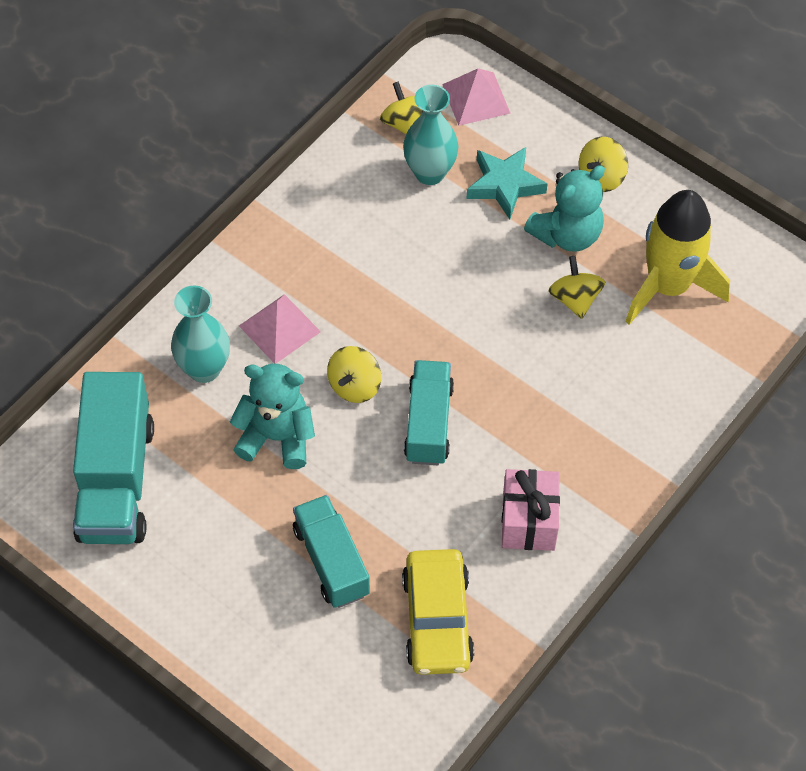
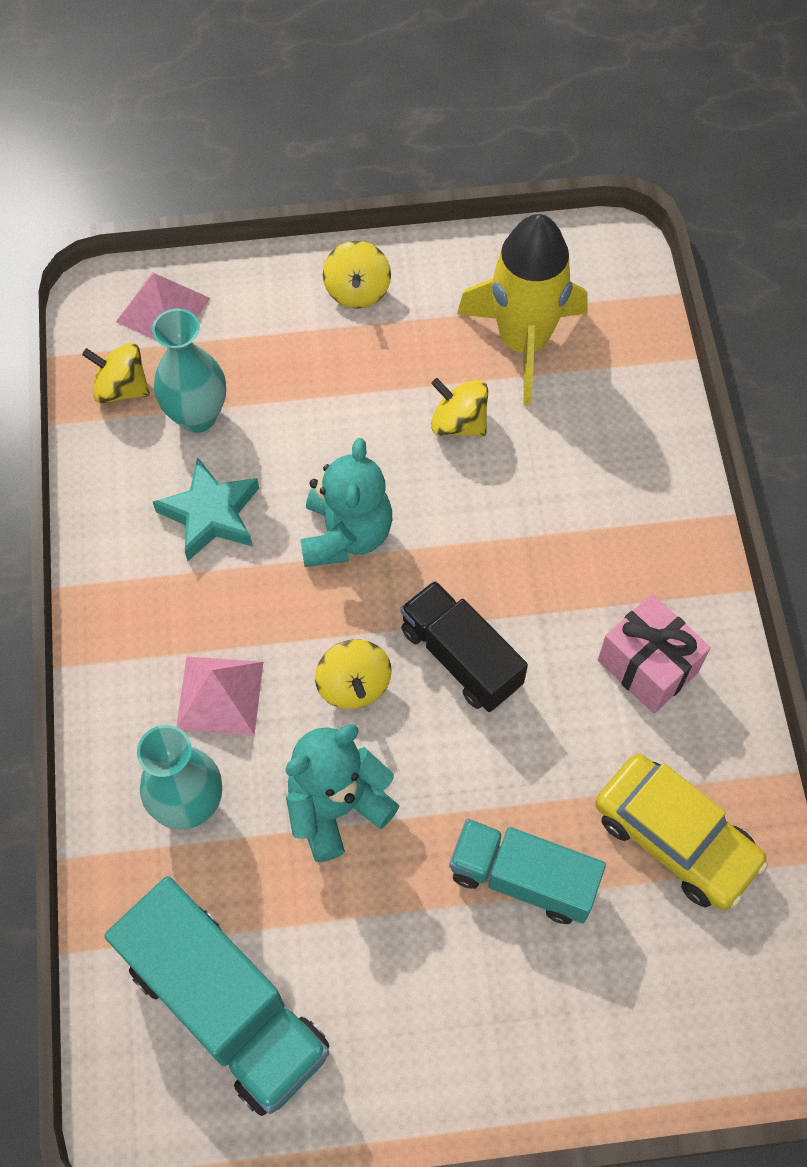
camera: 45 degrees left, 5 degrees up
turquoise truck [404,360,454,465] -> black truck [400,580,528,712]
turquoise star [467,147,548,220] -> turquoise star moved to [153,457,259,561]
turquoise teddy bear [524,165,605,252] -> turquoise teddy bear moved to [300,438,392,567]

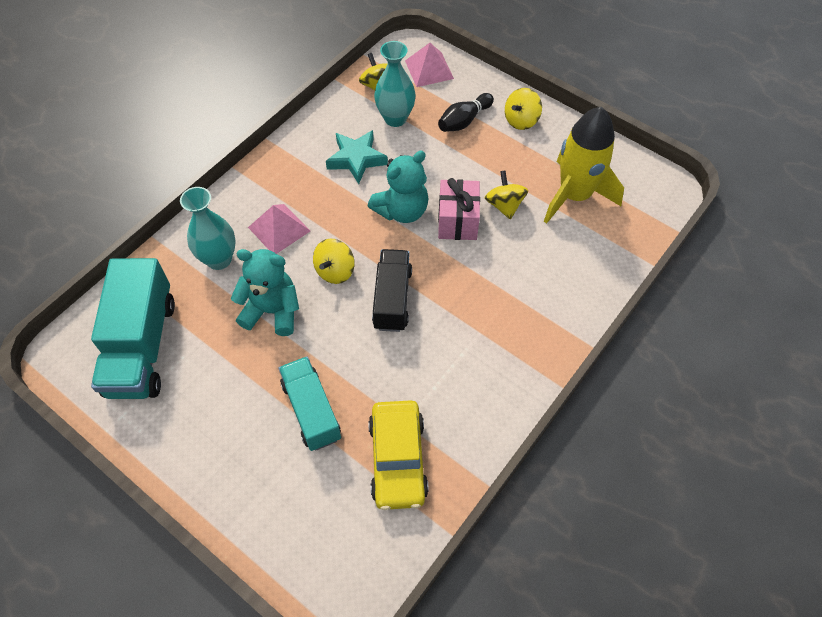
camera: 45 degrees right, 5 degrees down
pink gift [598,594,711,713] -> pink gift moved to [438,178,480,240]
none -> black bowling pin [438,93,494,132]

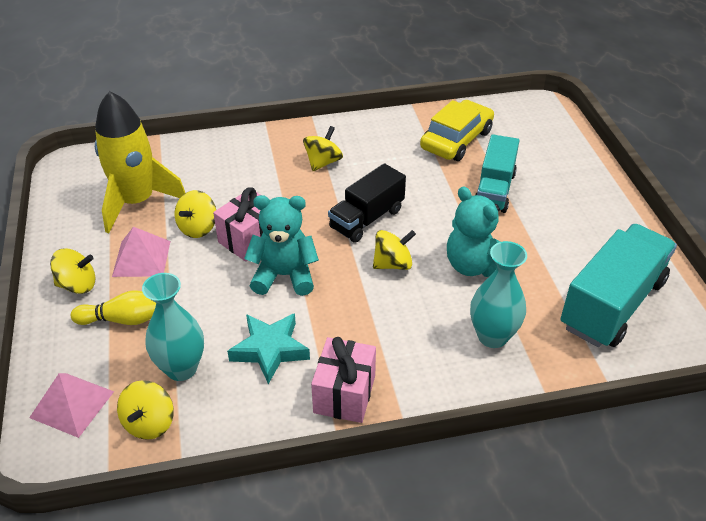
camera: 140 degrees left, 15 degrees down
pink pyramid [248,204,310,254] -> pink pyramid moved to [112,227,171,277]
black bowling pin [438,93,494,132] -> yellow bowling pin [71,290,156,325]
none -> yellow spinning top [303,126,343,171]
none -> pink gift [311,337,376,423]

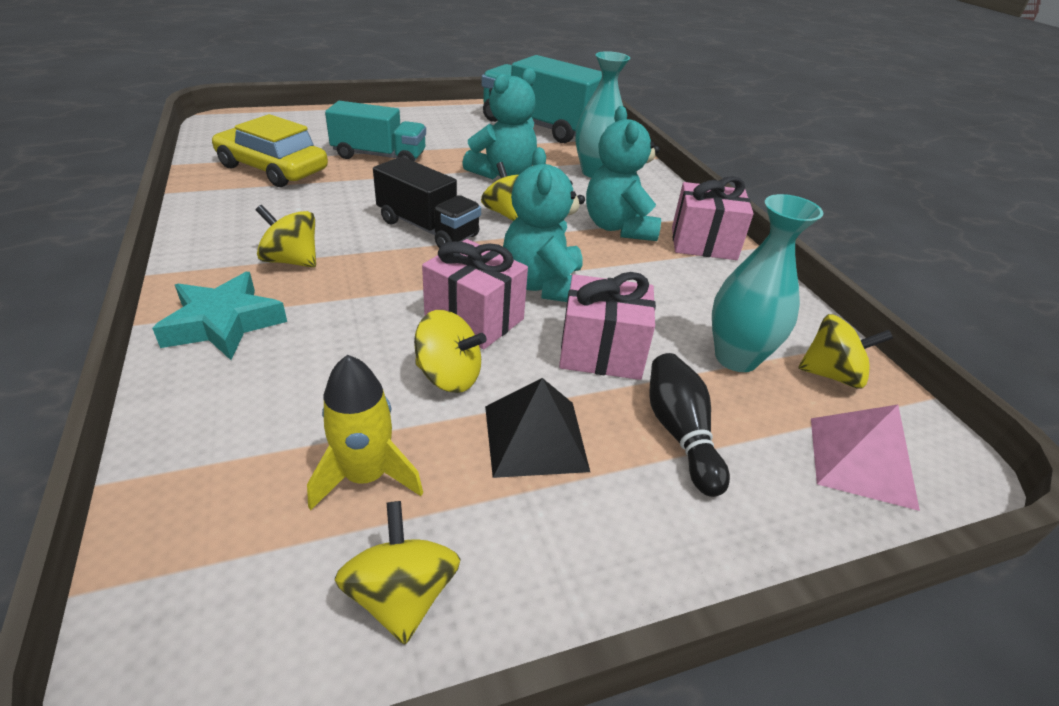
camera: 100 degrees left, 5 degrees down
yellow spinning top [50,248,95,294] -> yellow spinning top moved to [335,501,461,644]
yellow bowling pin [71,290,156,325] -> black bowling pin [649,353,730,497]
yellow rocket [95,91,185,233] -> yellow rocket [307,355,423,510], size x0.56
pink pyramid [112,227,171,277] -> black pyramid [485,378,590,478]
turquoise star [227,313,310,384] -> turquoise star moved to [152,272,287,360]
none -> pink gift [559,272,656,380]
none -> turquoise teddy bear [586,106,661,241]

